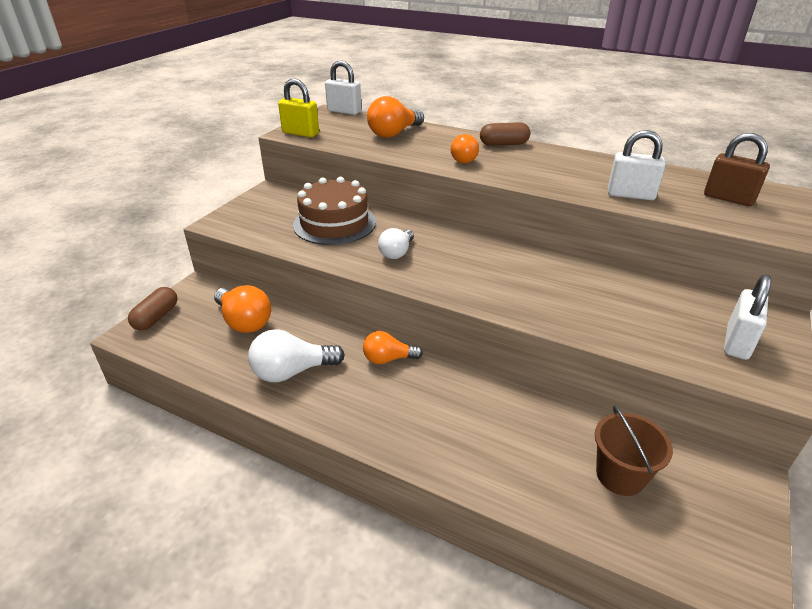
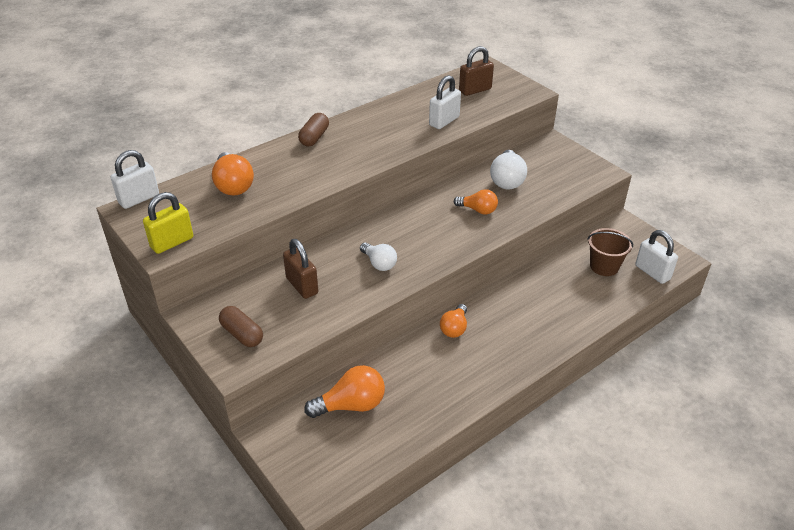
camera: 65 degrees left, 5 degrees up
brown capsule [128,287,177,331] -> brown capsule moved to [219,306,263,347]
white light bulb [248,329,345,382] -> white light bulb moved to [490,150,527,189]
brown cake [293,177,376,245] -> brown padlock [283,239,318,299]
orange light bulb [451,134,479,163] -> orange light bulb moved to [454,189,498,214]
white padlock [724,274,771,360] -> white padlock moved to [635,230,678,284]

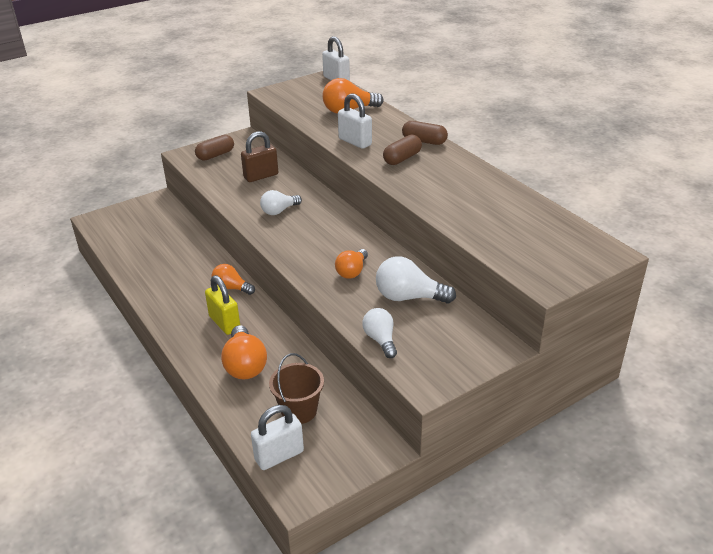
camera: 95 degrees right, 5 degrees down
yellow padlock [143,192,193,254] -> yellow padlock moved to [205,275,240,335]
orange light bulb [304,365,385,418] -> orange light bulb moved to [221,325,267,379]
white padlock [429,75,461,129] -> white padlock moved to [338,93,372,149]
brown padlock [459,46,494,96] -> none
none -> white light bulb [362,308,397,358]
none -> brown capsule [383,135,422,165]

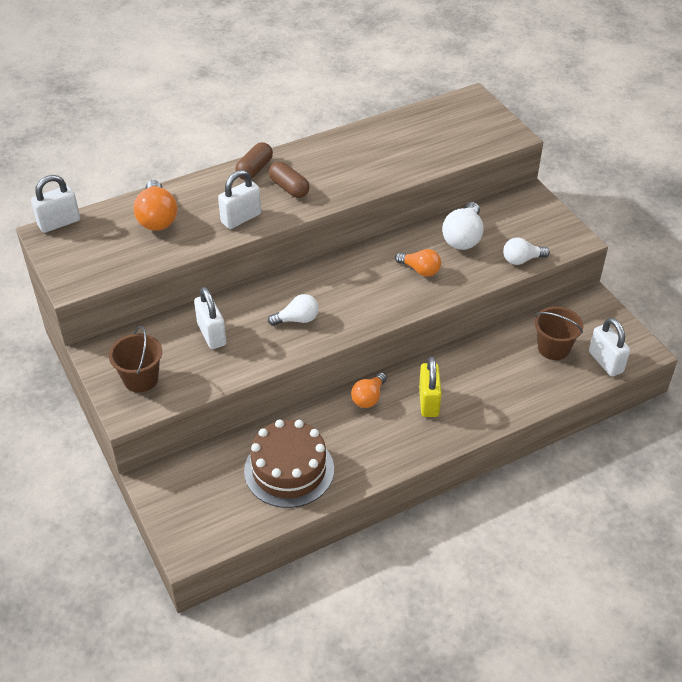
camera: 85 degrees left, 10 degrees up
brown capsule [195,135,234,161] -> brown bucket [109,326,162,393]
yellow padlock [205,275,240,335] -> yellow padlock turned 60 degrees counterclockwise [419,356,442,417]
orange light bulb [221,325,267,379] -> none
brown padlock [241,131,278,182] -> white padlock [194,287,227,349]
white light bulb [260,190,302,215] -> white light bulb turned 75 degrees counterclockwise [268,294,319,326]
none -> brown cake [244,419,334,508]

